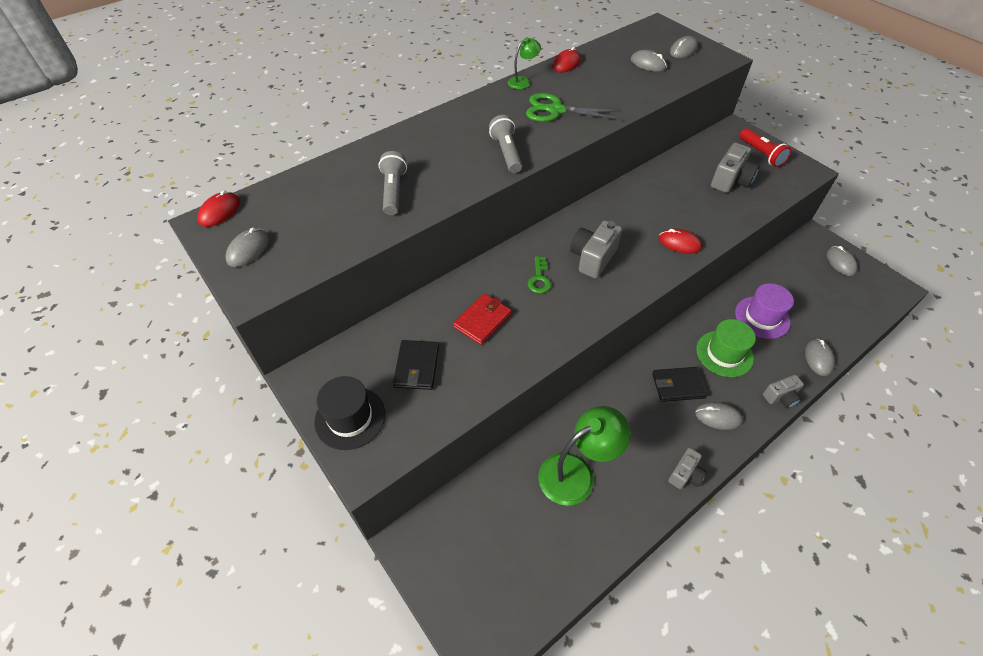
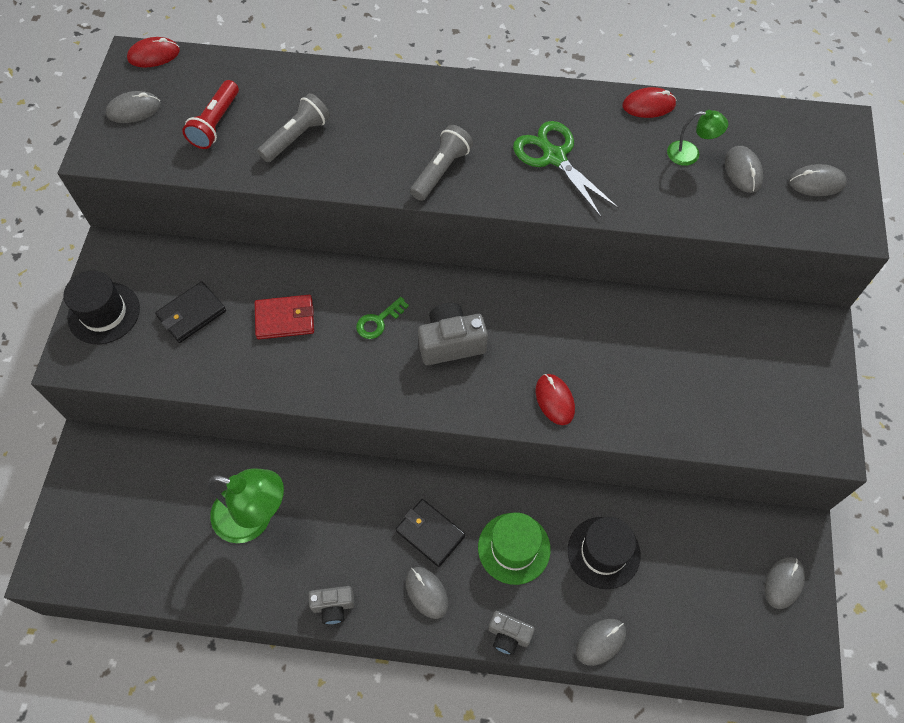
camera: 45 degrees right, 10 degrees up
green lamp [508,37,541,89] -> green lamp moved to [667,110,728,166]
grey camera [711,143,760,193] -> none
purple hat [735,283,794,339] -> black hat [568,517,641,589]
red flashlight [739,128,791,167] -> red flashlight moved to [182,80,239,149]

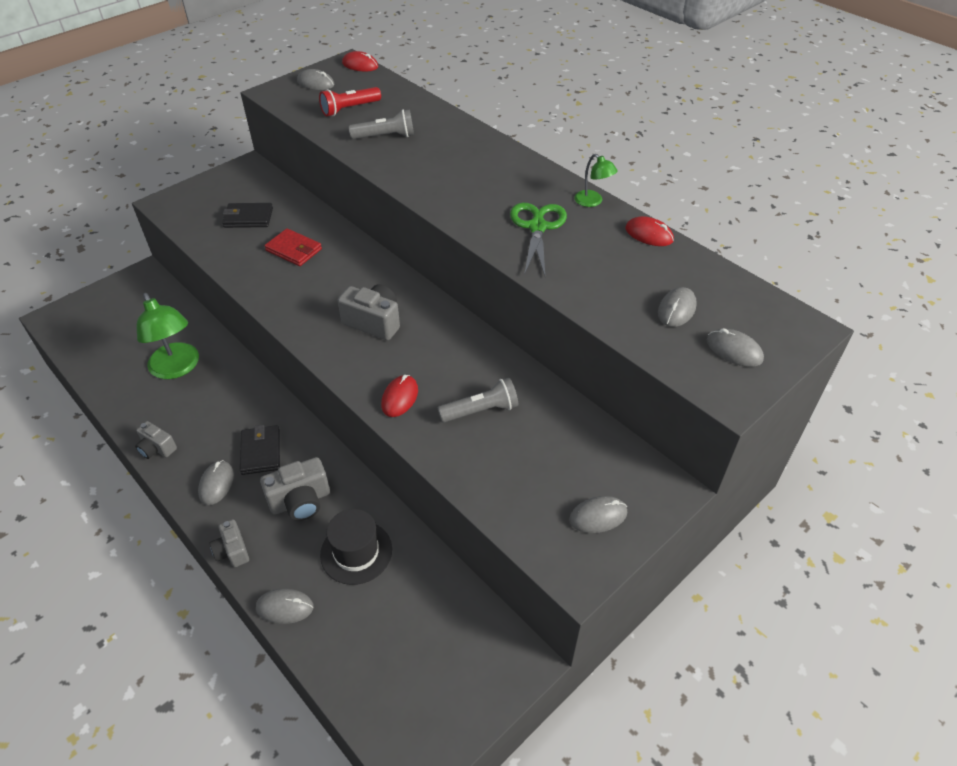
camera: 40 degrees right, 15 degrees down
black hat [63,271,140,344] -> none
green key [356,297,409,339] -> none
grey flashlight [410,125,473,201] -> grey flashlight moved to [438,378,518,423]
green hat [478,513,551,585] -> grey camera [260,457,330,521]
green lamp [667,110,728,166] -> green lamp moved to [574,154,618,207]
grey mouse [765,557,805,609] -> grey mouse moved to [569,496,627,533]

